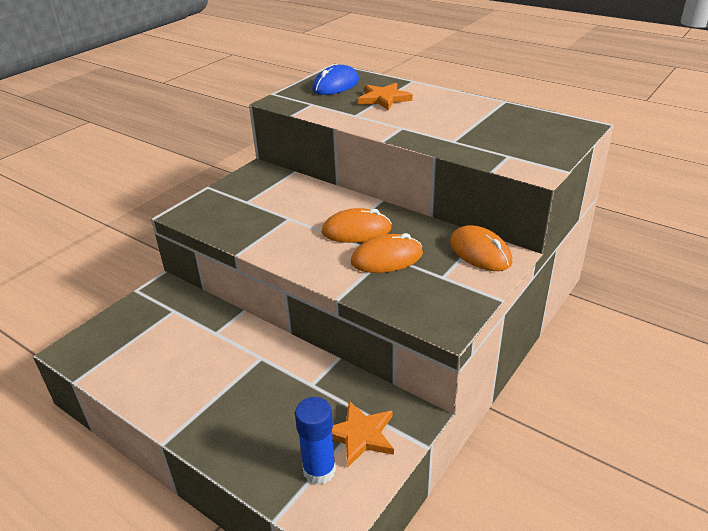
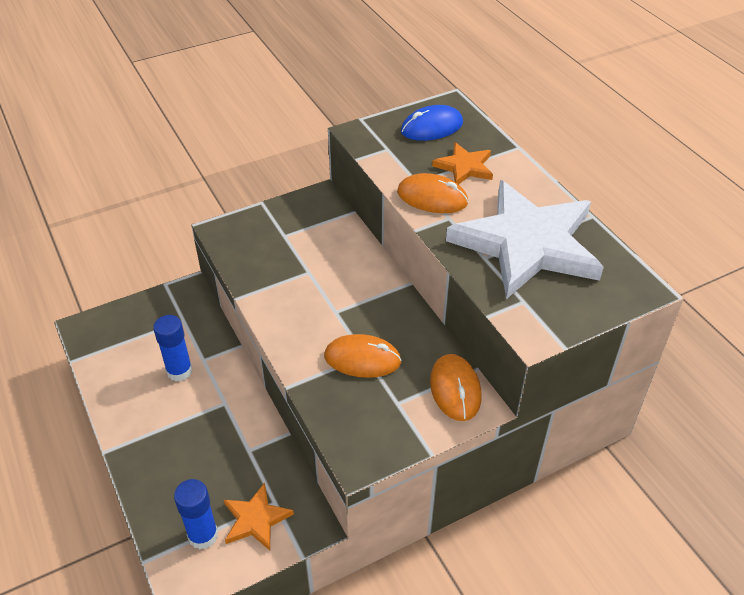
camera: 25 degrees right, 10 degrees up
orange mouse [322,208,392,243] -> orange mouse moved to [397,173,468,213]
none -> blue glue stick [153,315,193,381]
none -> white star [446,180,604,299]

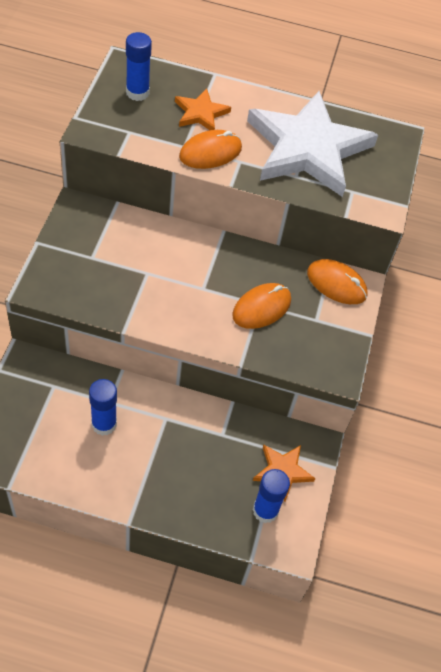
camera: 55 degrees left, 10 degrees up
blue mouse [401,105,463,141] -> blue glue stick [126,32,152,101]

